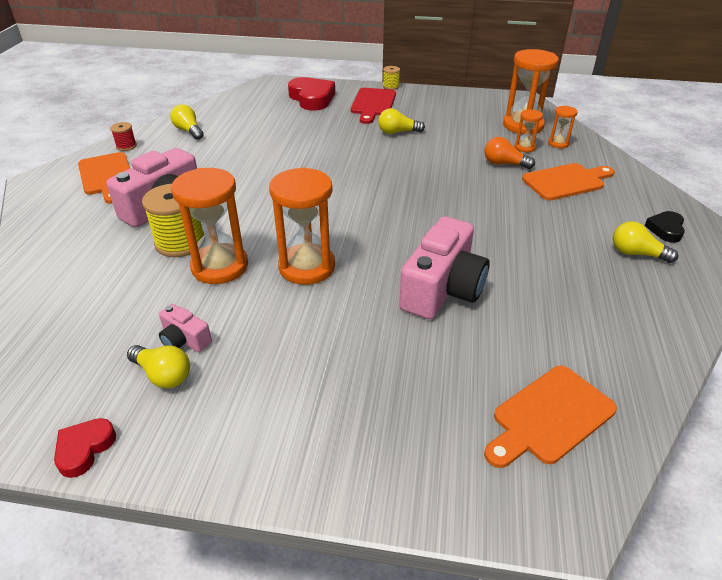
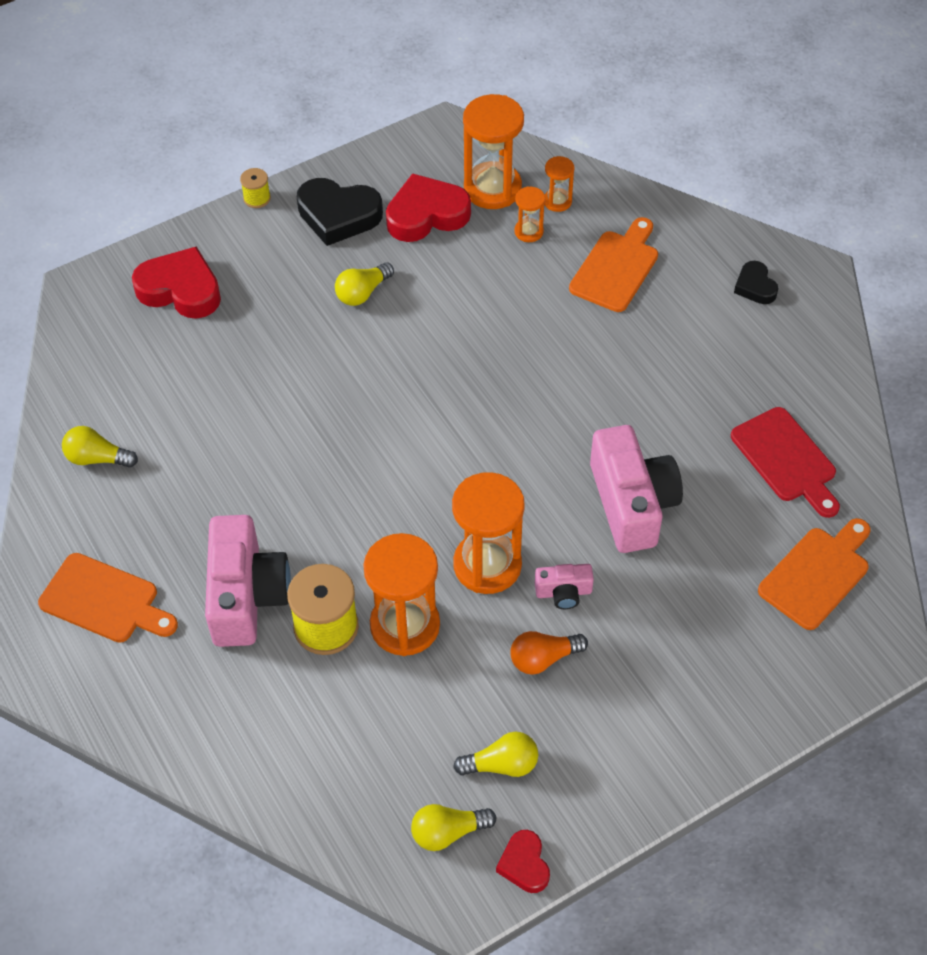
camera: 40 degrees left, 15 degrees up
red spool [110,122,137,151] -> none
pink camera [159,304,212,352] -> pink camera moved to [535,564,594,609]
red cutting board [351,88,396,124] -> red cutting board moved to [731,407,840,518]
orange cutting board [484,366,617,468] -> orange cutting board turned 150 degrees counterclockwise [758,518,871,630]
orange light bulb [485,137,535,169] -> orange light bulb moved to [510,631,588,675]
yellow light bulb [613,221,678,263] -> yellow light bulb moved to [411,804,496,851]
none -> black heart [297,178,383,246]
none -> red heart [386,173,471,242]

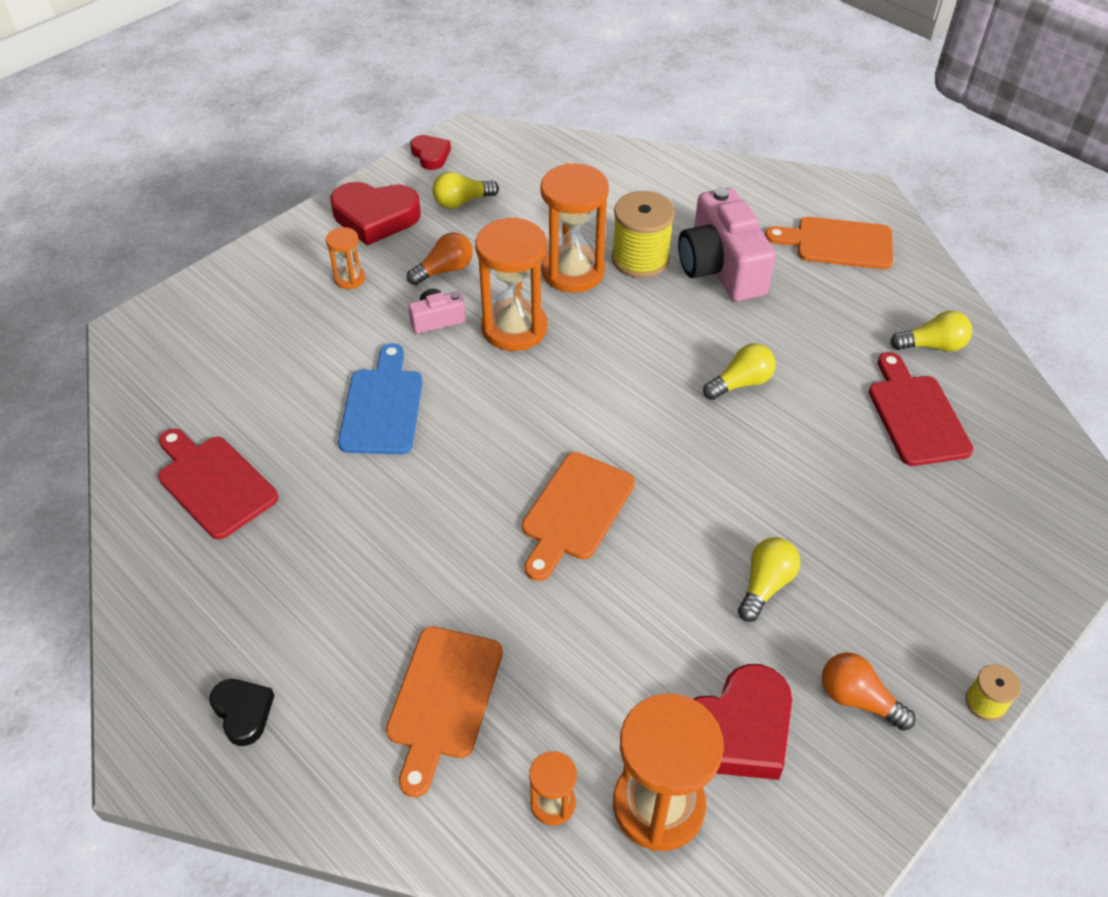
camera: 165 degrees right, 5 degrees down
red heart [132,246,221,319] -> red heart moved to [330,182,421,245]
black heart [297,178,383,246] -> orange light bulb [822,653,916,731]
yellow light bulb [411,804,496,851] -> yellow light bulb moved to [703,343,776,400]
orange hourglass [514,186,545,242] -> orange hourglass moved to [326,227,365,289]
pink camera [590,425,683,553] -> blue cutting board [338,343,423,454]
orange cutting board [758,518,871,630] -> orange cutting board moved to [522,452,635,581]
none -> red cutting board [869,352,974,466]

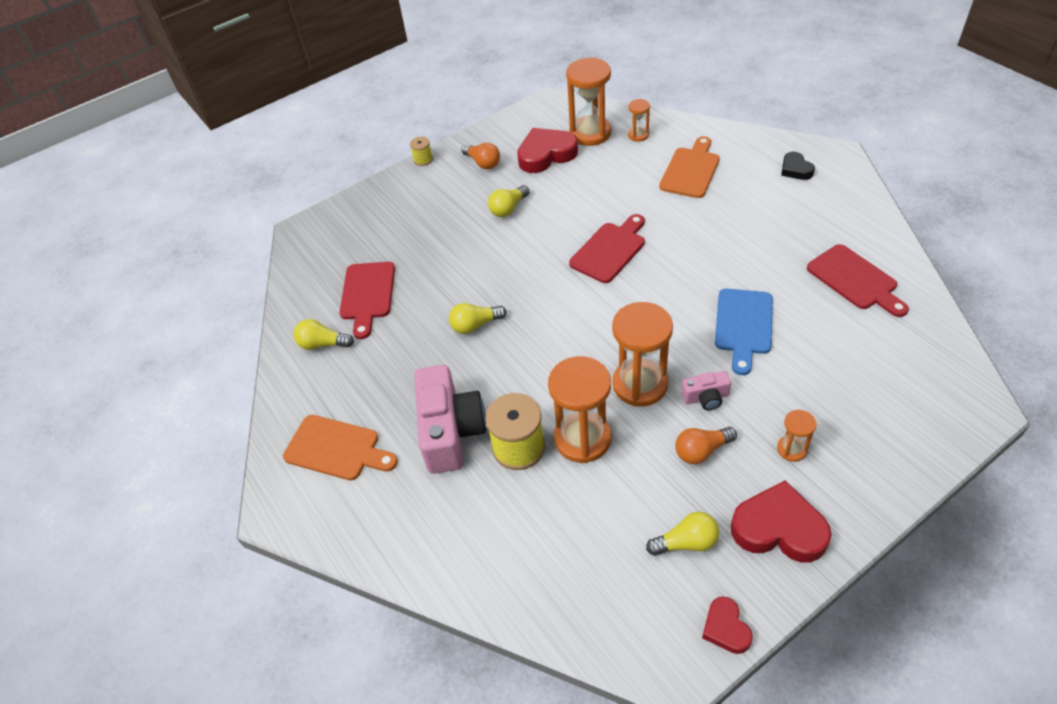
camera: 165 degrees left, 0 degrees up
orange cutting board [522,452,635,581] -> red cutting board [569,214,645,283]

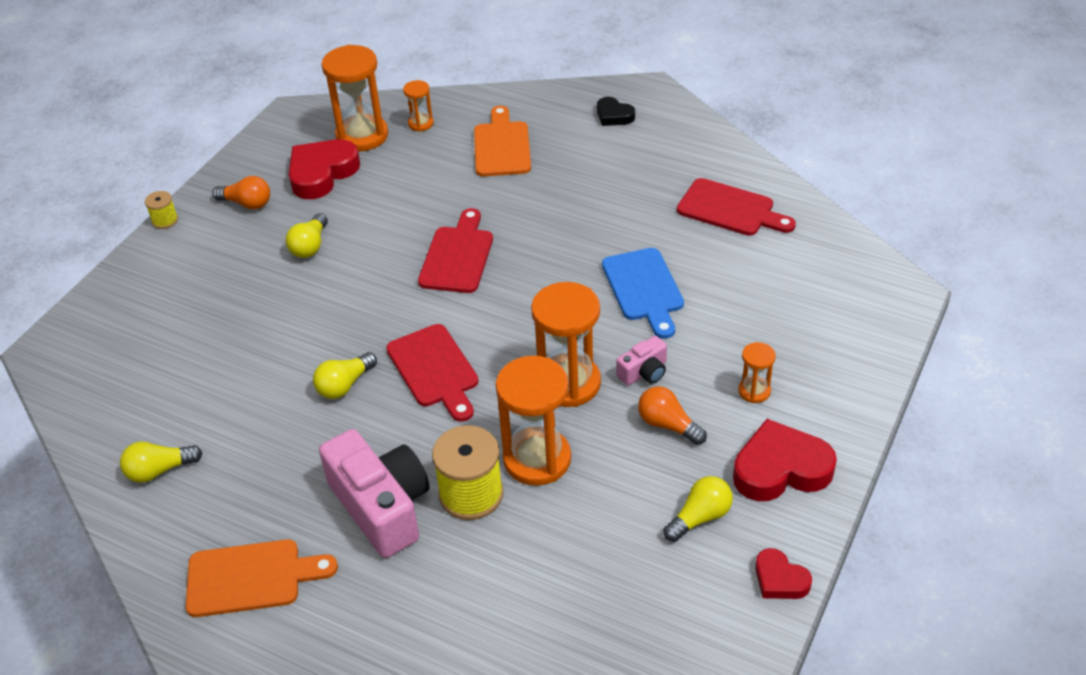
camera: 30 degrees left, 5 degrees down
red cutting board [340,262,395,339] -> red cutting board moved to [386,324,479,422]
orange light bulb [675,427,737,464] -> orange light bulb turned 90 degrees clockwise [638,386,707,445]

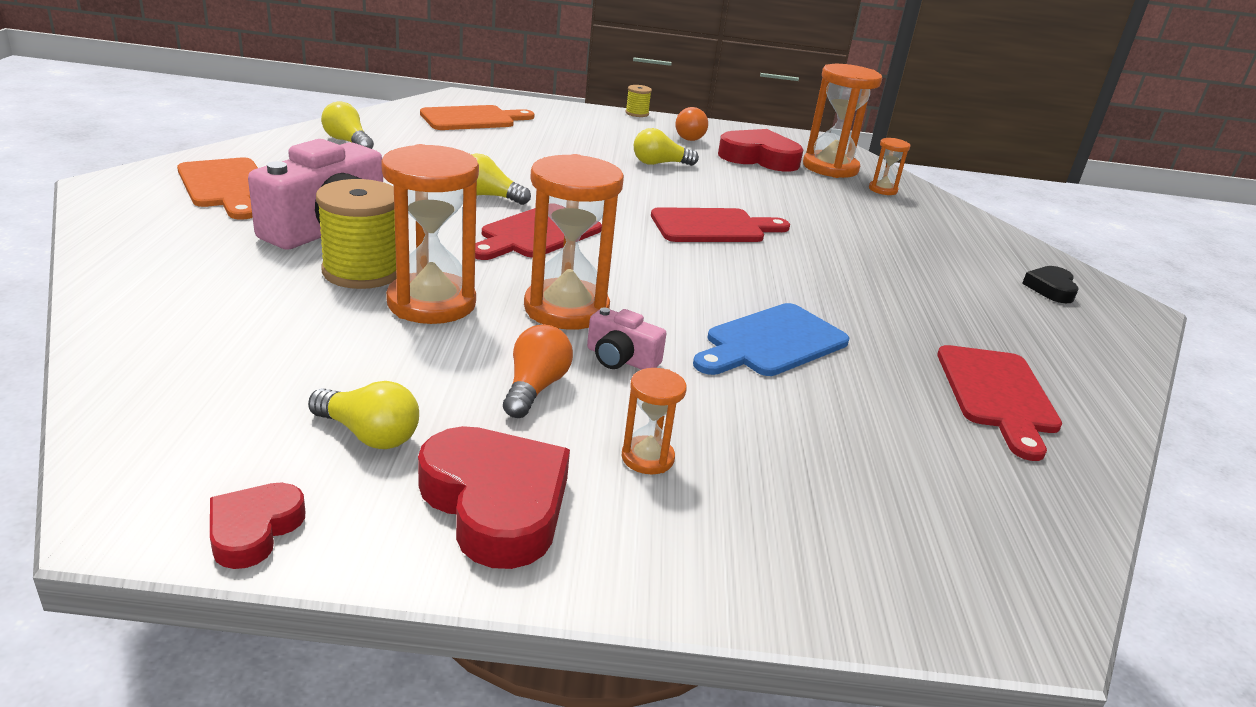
camera: 60 degrees right, 15 degrees down
orange cutting board [474,106,531,177] -> orange cutting board moved to [420,105,534,130]

